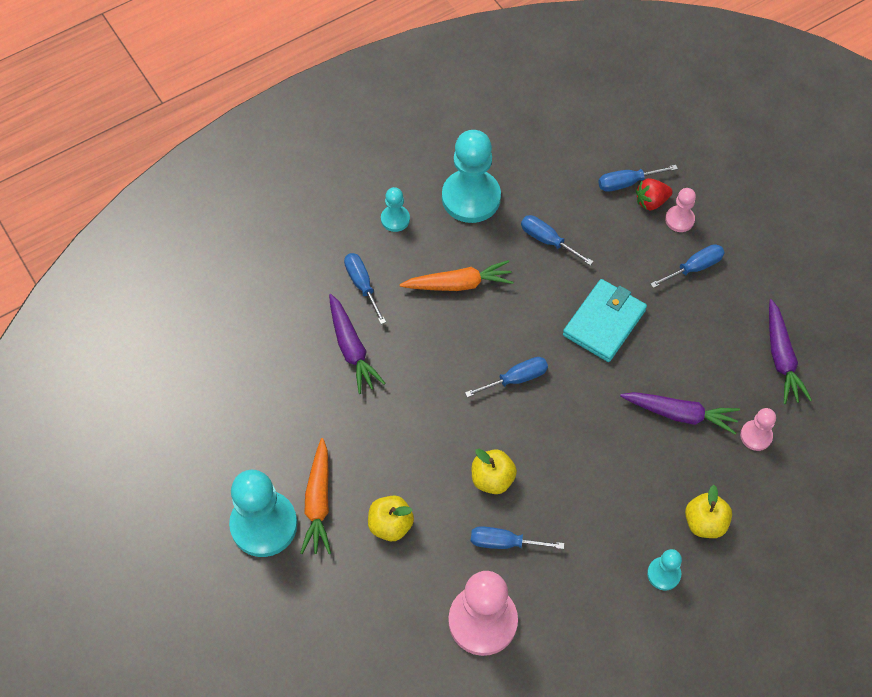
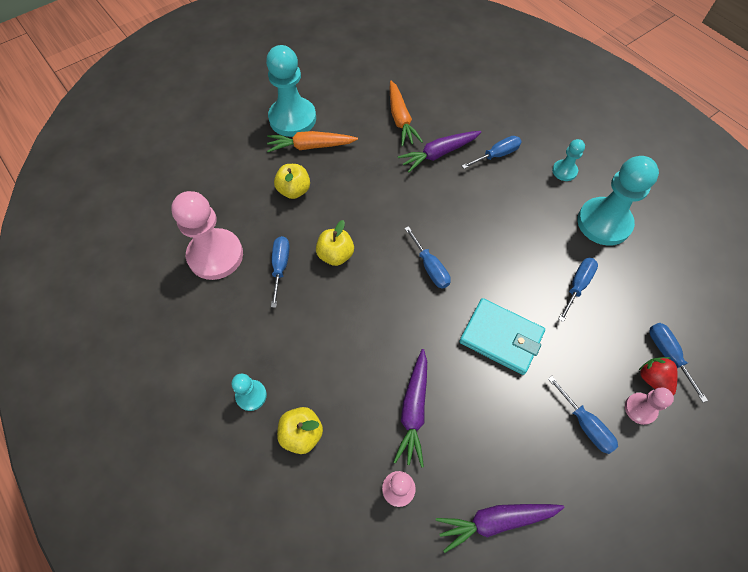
camera: 85 degrees right, 0 degrees up
orange carrot [400,260,514,291] -> orange carrot moved to [390,80,423,146]

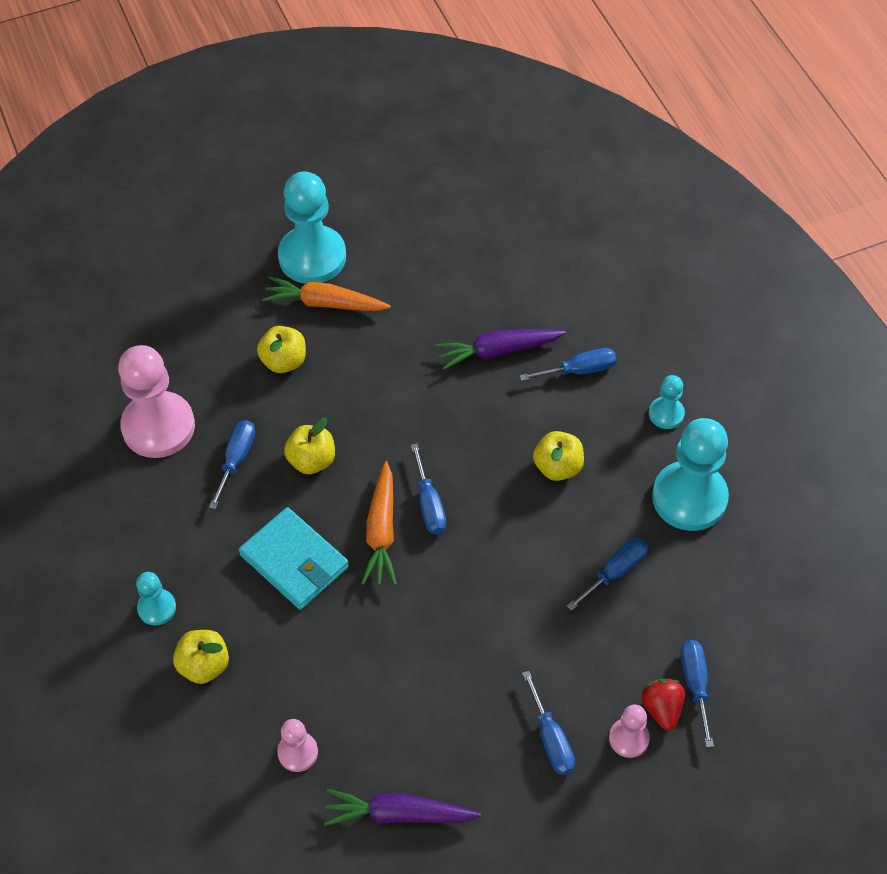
camera: 15 degrees right, 5 degrees down
orange carrot [390,80,423,146] -> orange carrot moved to [361,461,397,585]
purple carrot [394,349,427,468] -> none
turquoise wallet [459,298,545,375] -> turquoise wallet moved to [239,507,349,610]
none -> yellow apple [533,431,584,481]

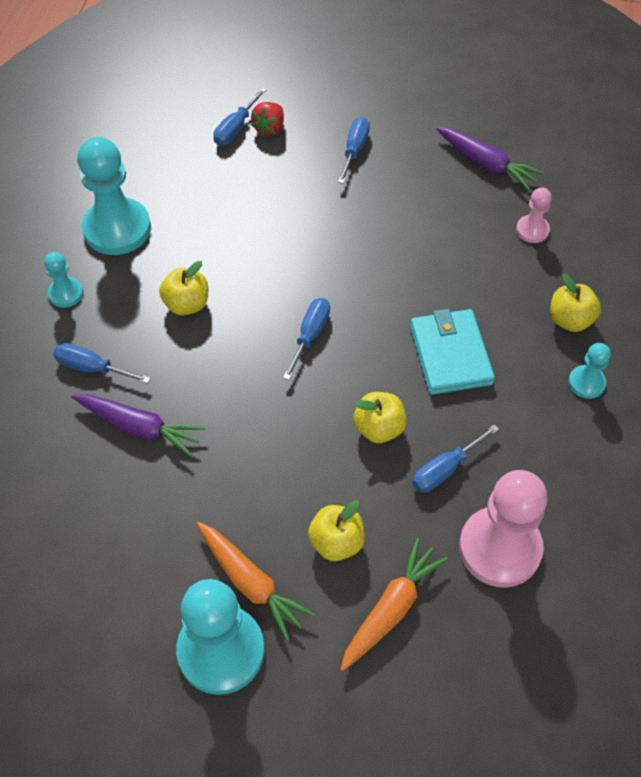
camera: 145 degrees left, 0 degrees up
orange carrot [361,461,397,585] -> orange carrot moved to [340,538,448,671]
blue screwdriver [566,538,648,611] -> none
pink pawn [609,705,650,758] -> none

